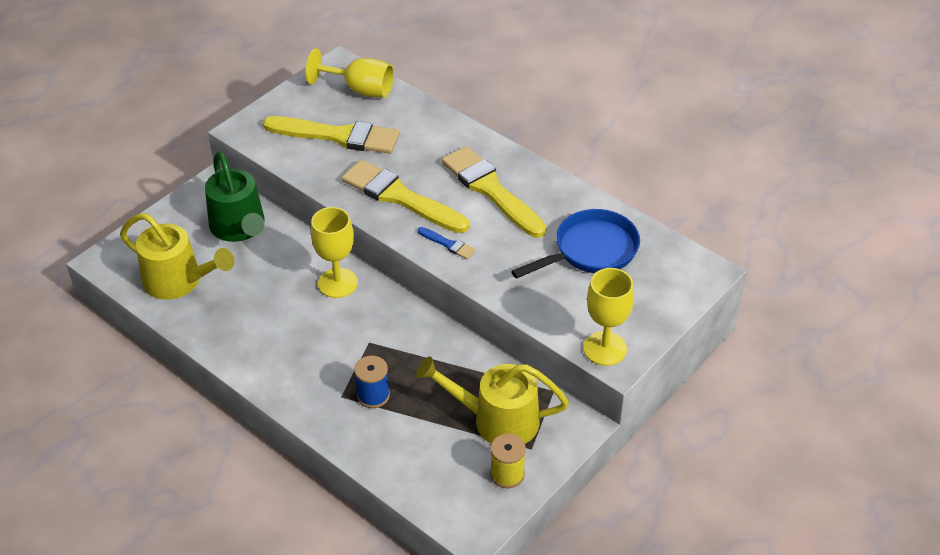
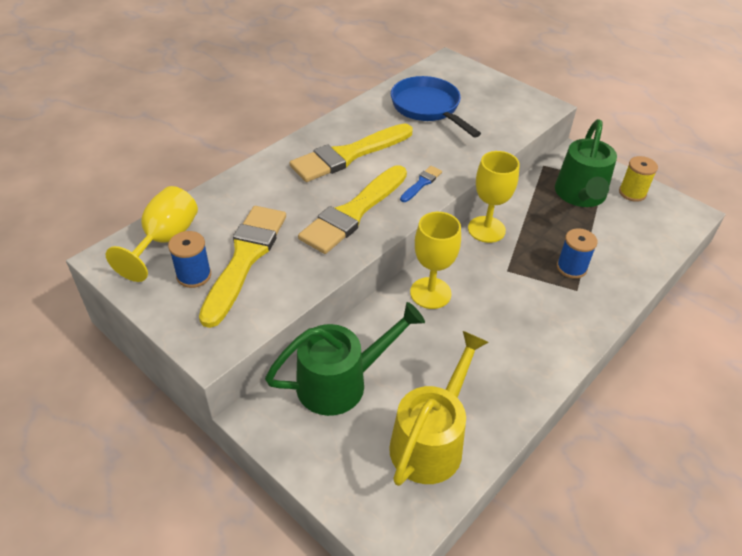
camera: 90 degrees left, 0 degrees up
yellow watering can [416,356,569,444] -> green watering can [555,119,617,207]
yellow goblet [583,268,634,366] -> yellow goblet moved to [468,151,520,243]
none -> blue spool [168,231,211,288]

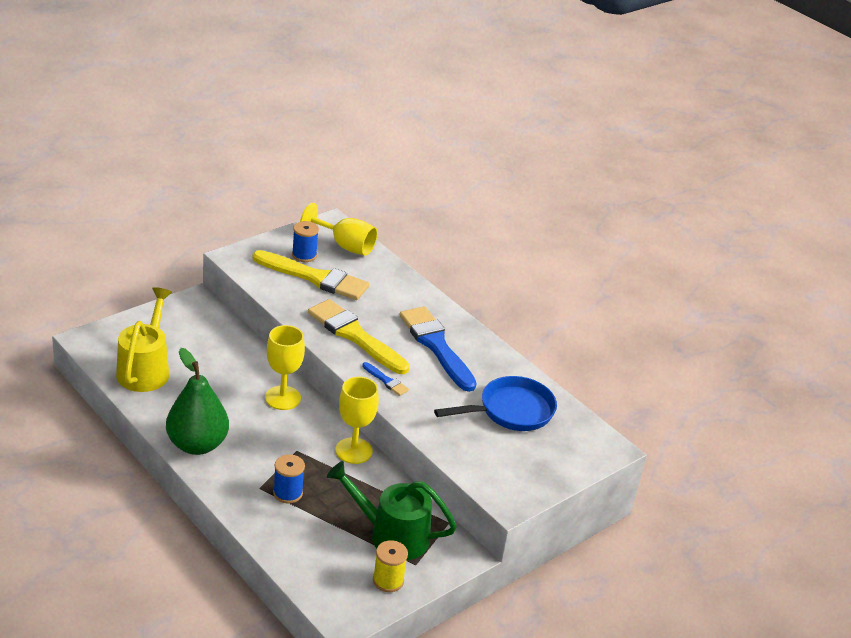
camera: 95 degrees right, 10 degrees down
green watering can [265,302,425,416] -> none
yellow brush [290,123,413,182] -> blue brush [400,306,477,392]
yellow watering can [389,331,489,486] -> yellow watering can turned 120 degrees counterclockwise [116,287,172,392]
none -> green pear [166,348,229,455]

